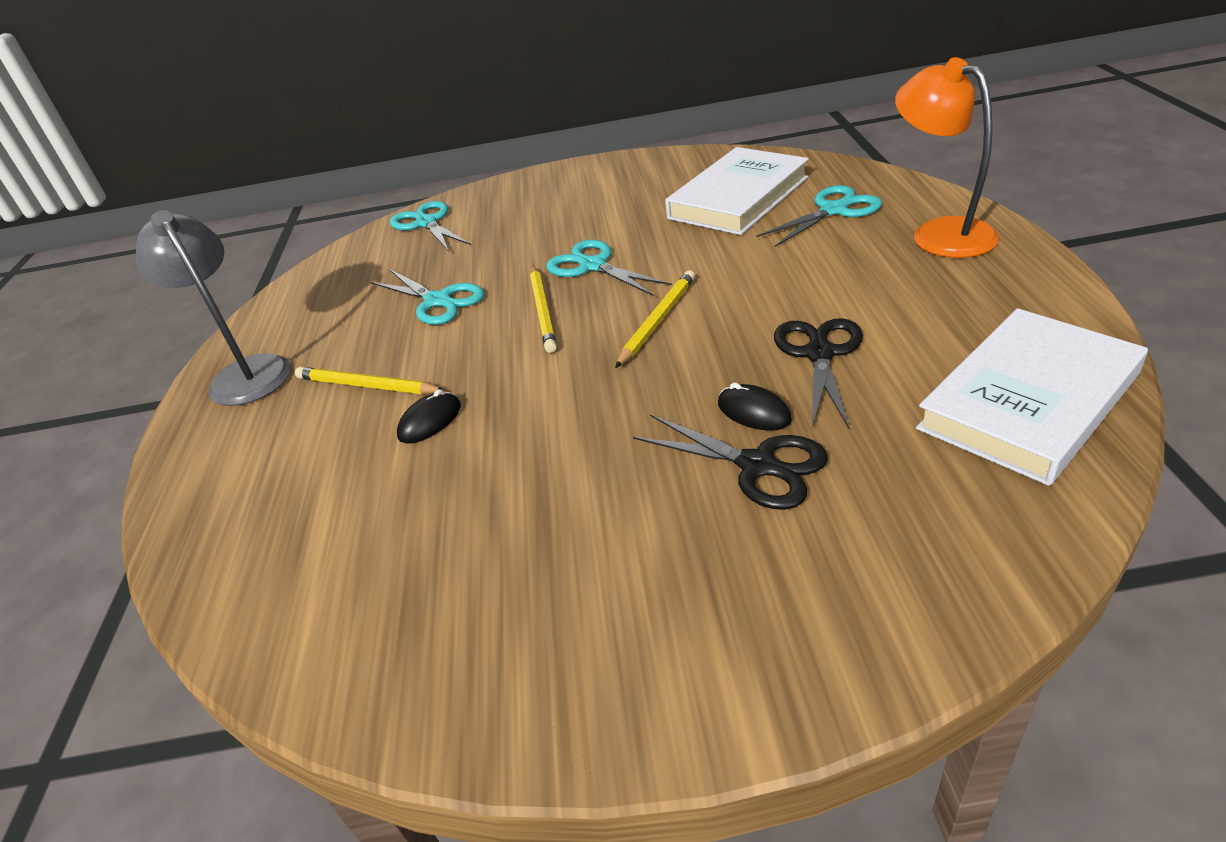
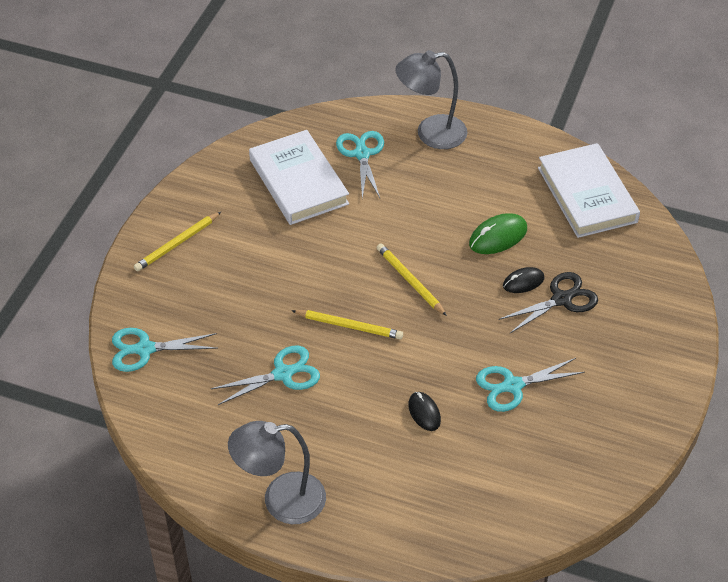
camera: 70 degrees left, 10 degrees up
yellow pencil [295,367,446,394] -> yellow pencil moved to [134,212,221,271]
turquoise scissors [546,240,672,296] -> turquoise scissors moved to [476,358,585,412]
black scissors [774,318,863,429] -> green mouse [469,213,527,254]
orange lamp [895,57,999,258] -> grey lamp [395,50,467,149]

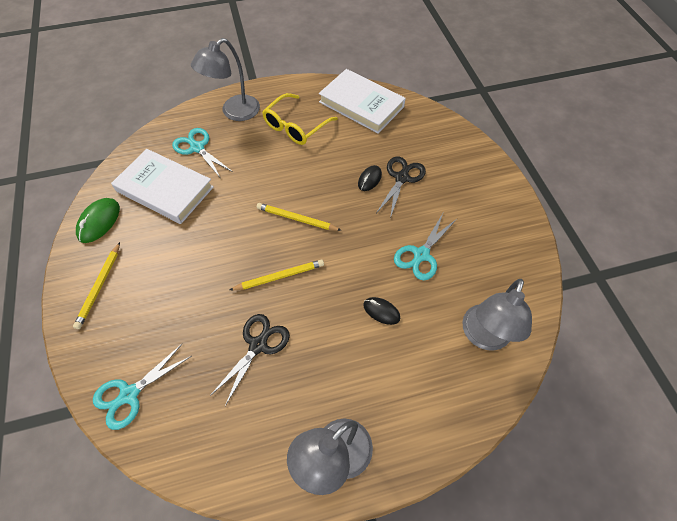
camera: 35 degrees left, 10 degrees up
turquoise scissors [211,345,320,405] -> black scissors [210,314,290,406]
green mouse [469,213,527,254] -> green mouse moved to [76,198,120,243]
none -> yellow glasses [262,93,338,145]
none -> grey lamp [462,279,532,351]

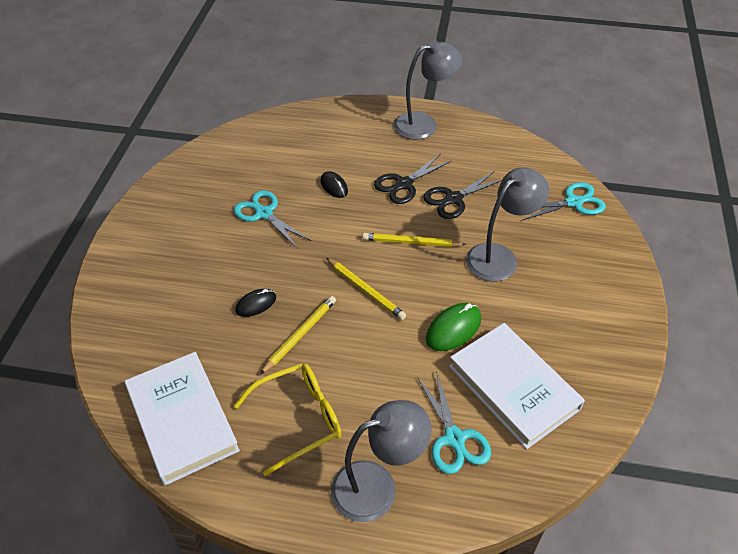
camera: 155 degrees left, 10 degrees down
yellow pencil [73,242,120,329] -> yellow pencil moved to [260,296,336,375]
green mouse [76,198,120,243] -> green mouse moved to [426,303,481,351]
black scissors [377,157,426,218] -> black scissors moved to [374,154,451,204]
turquoise scissors [394,214,457,280] -> turquoise scissors turned 105 degrees counterclockwise [234,190,311,249]
grey lamp [462,279,532,351] -> grey lamp moved to [466,167,549,282]

